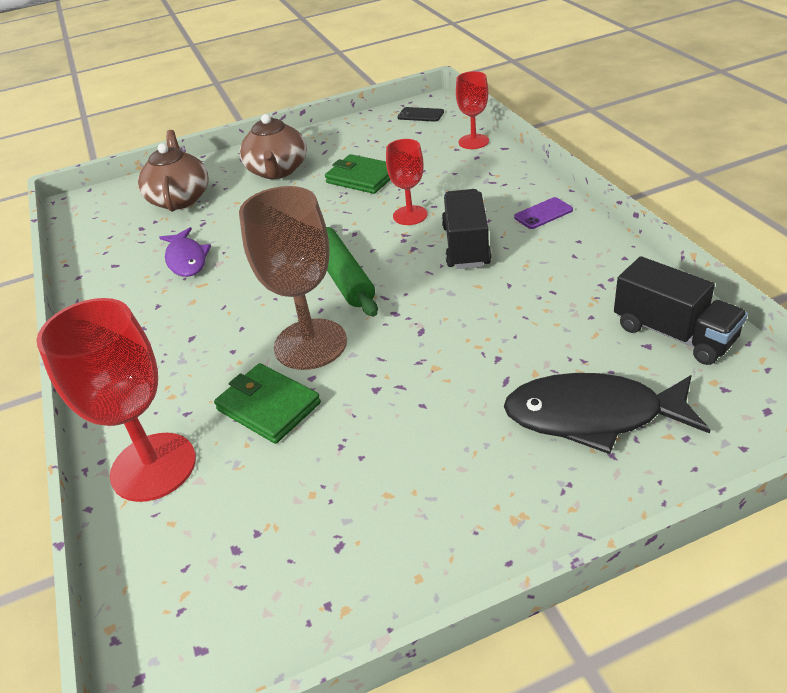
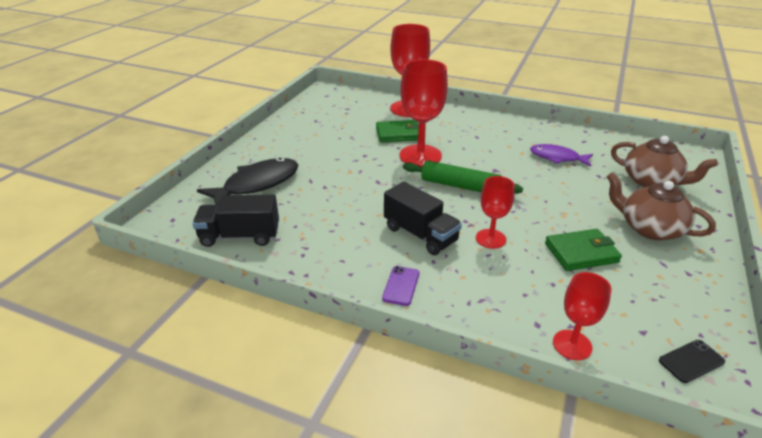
camera: 130 degrees right, 5 degrees down
brown goblet [239,186,347,370] -> red goblet [399,59,448,167]

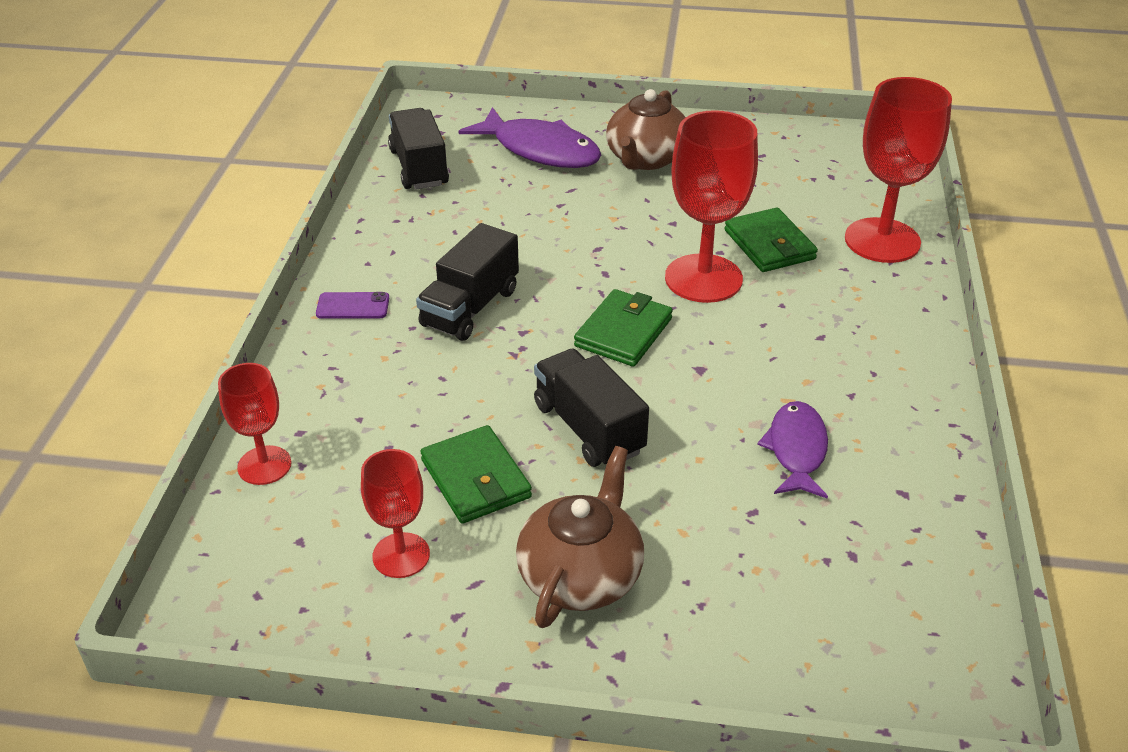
camera: 75 degrees right, 5 degrees up
black fish [197,158,298,205] -> purple fish [459,107,601,168]
green rolling pin [403,160,523,194] -> green wallet [574,289,673,367]
red goblet [476,176,515,249] -> red goblet moved to [361,449,430,578]
brown teapot [611,136,718,187] -> brown teapot moved to [606,89,686,170]
black phone [659,340,725,383] -> none
none -> black truck [534,349,649,467]

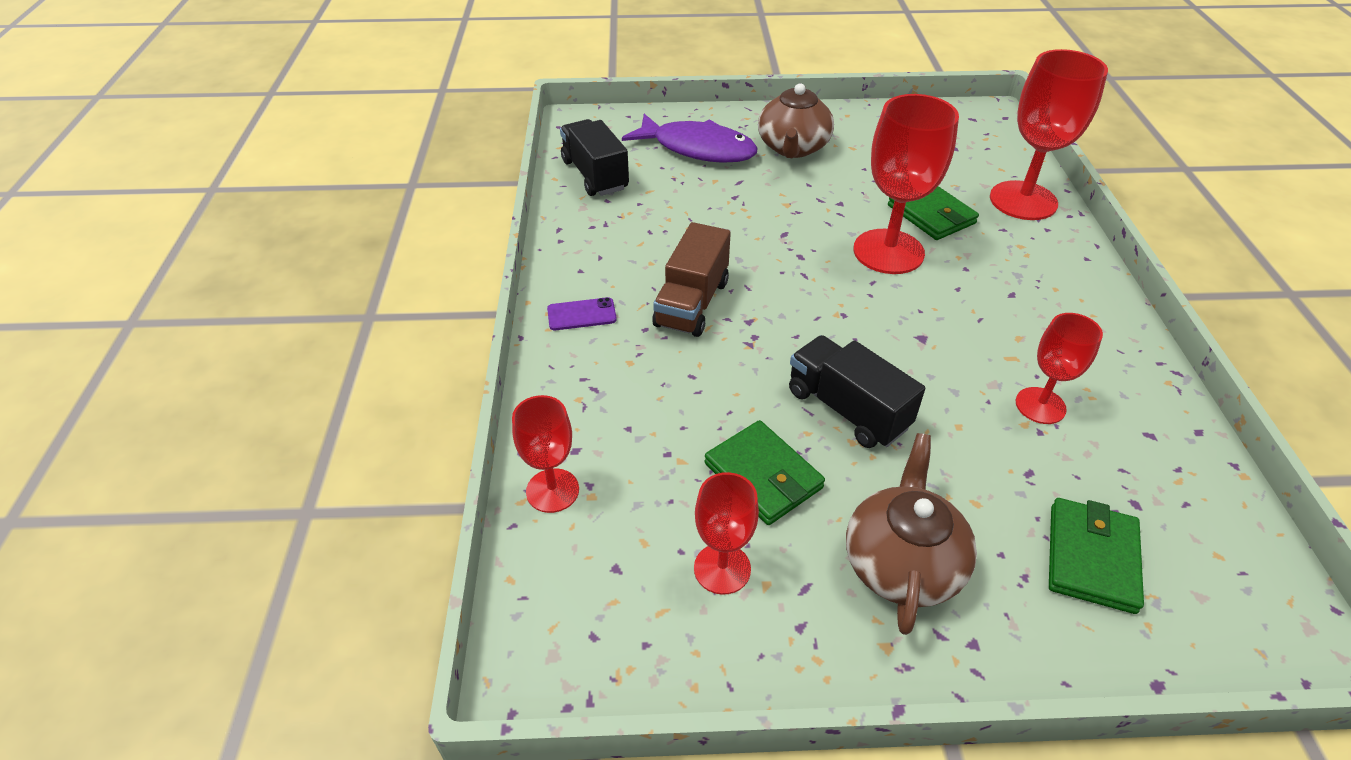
camera: 10 degrees left, 5 degrees up
black truck [416,223,519,341] -> brown truck [652,222,731,337]
green wallet [574,289,673,367] -> green wallet moved to [1049,498,1144,614]
purple fish [757,401,828,499] -> red goblet [1016,313,1103,424]

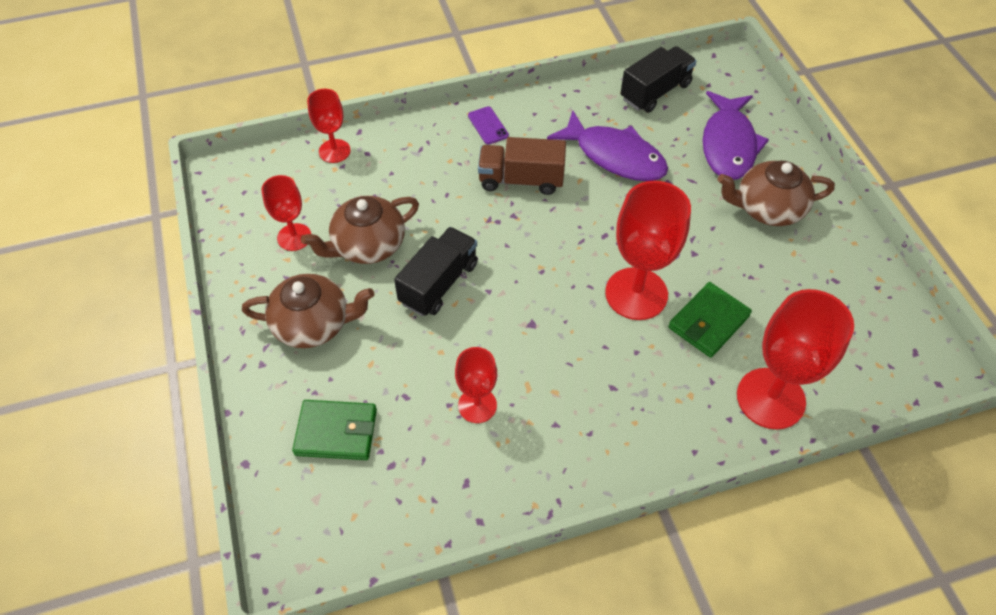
camera: 75 degrees right, 10 degrees up
green wallet [705,420,825,525] -> brown teapot [301,196,419,264]
none -> purple fish [547,110,668,181]

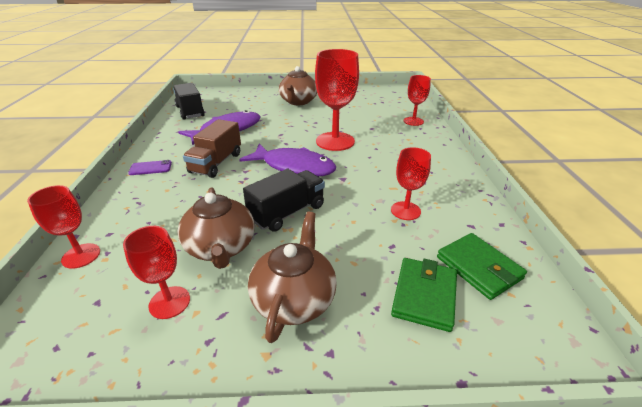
camera: 75 degrees left, 20 degrees down
black truck [394,227,478,316] -> black truck turned 90 degrees clockwise [243,169,325,232]
green wallet [668,282,752,358] -> green wallet moved to [437,233,527,300]
purple fish [703,91,769,180] -> purple fish moved to [239,144,336,176]
red goblet [737,289,854,429] -> red goblet [404,75,431,126], size x0.57

